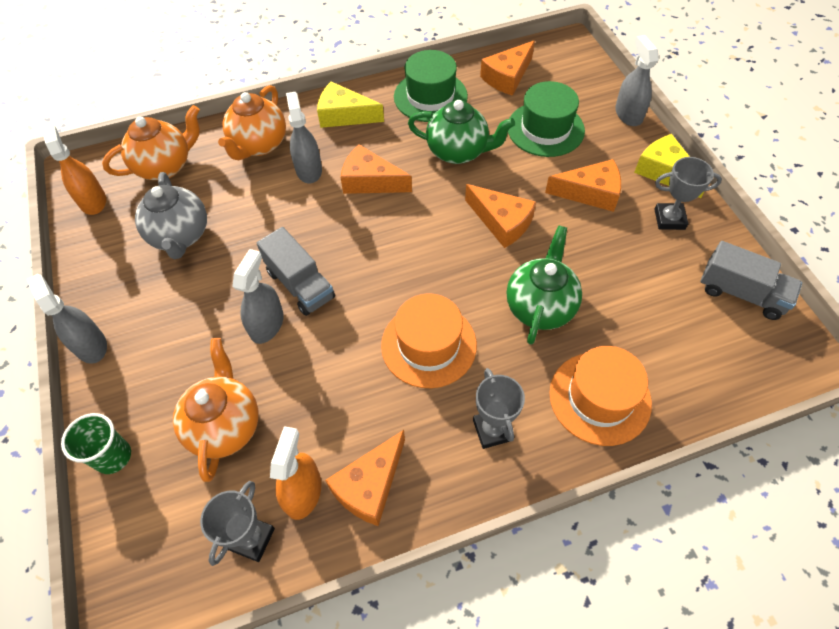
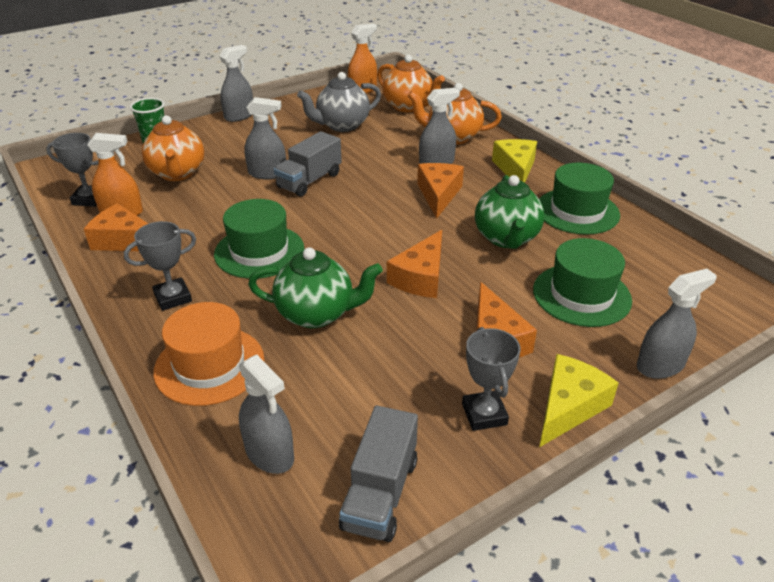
camera: 75 degrees right, 20 degrees down
orange teapot [173,338,258,482] -> orange teapot turned 90 degrees clockwise [142,115,204,181]
orange hat [381,293,477,388] -> green hat [214,199,304,279]
orange cheese [480,40,535,96] -> none
none -> grey spray bottle [239,355,294,474]

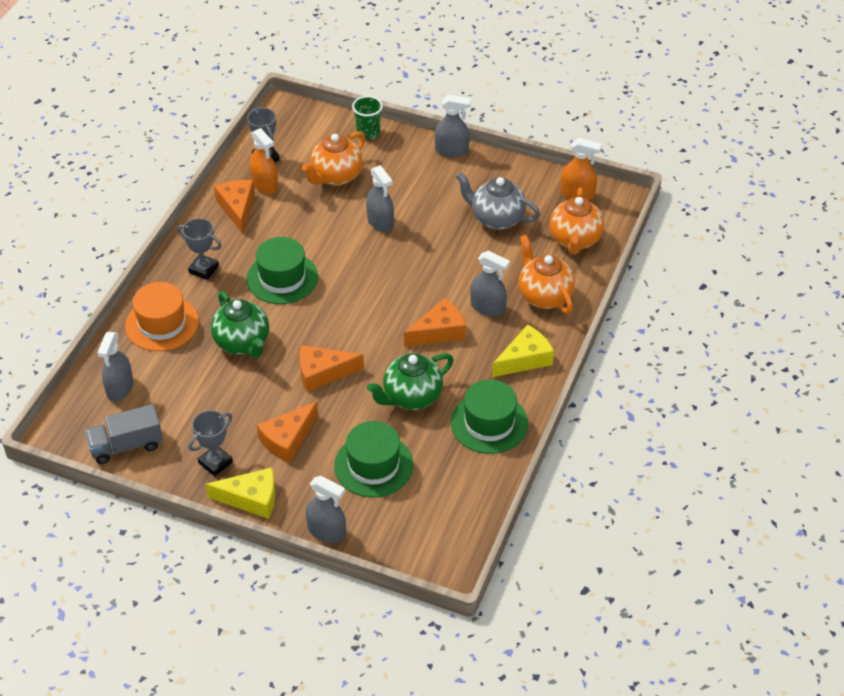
camera: 55 degrees right, 10 degrees up
grey truck [274,131,342,197] -> none

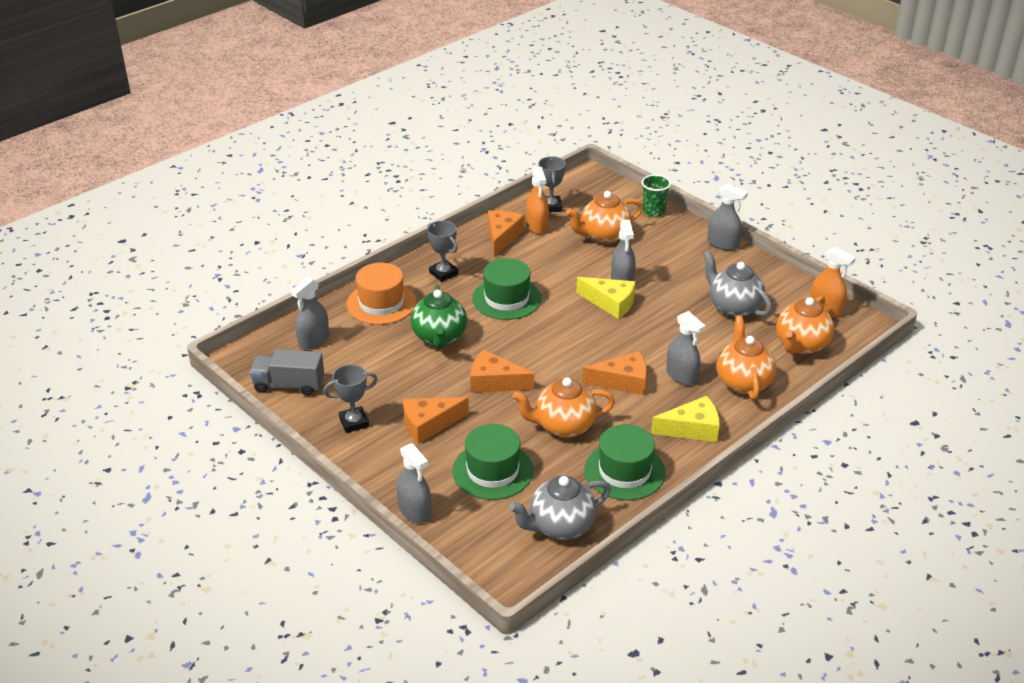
camera: 25 degrees right, 10 degrees down
yellow cheese [205,467,275,519] -> yellow cheese moved to [576,277,636,319]
green teapot [367,353,454,410] -> orange teapot [513,377,615,438]
none -> grey teapot [509,476,611,540]

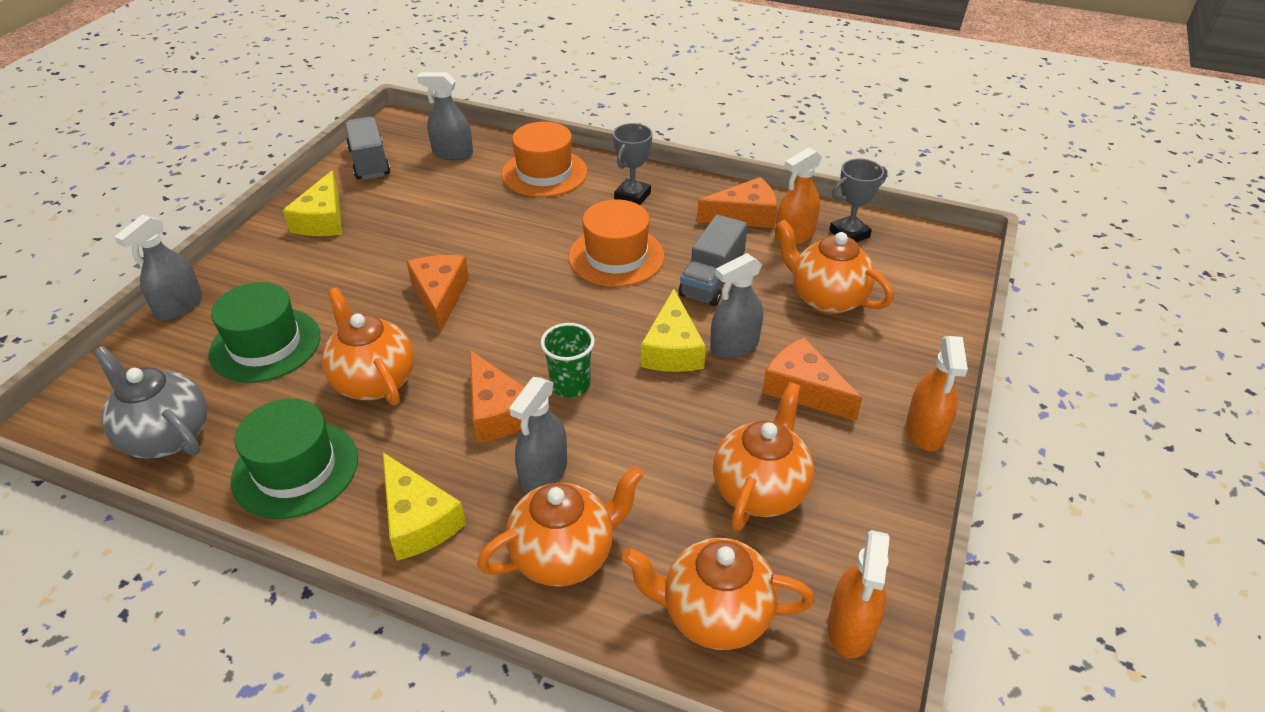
camera: 65 degrees right, 5 degrees up
grey trophy [323,364,378,433] -> yellow cheese [283,170,342,236]
orange cheese [403,397,469,444] -> orange cheese moved to [762,338,862,421]
green teapot [411,285,467,349] -> none
green hat [472,258,541,320] -> orange hat [568,200,665,287]
green cup [642,174,671,217] -> green cup moved to [541,323,595,398]
grey teapot [703,251,772,317] -> orange teapot [713,382,814,531]
grey spray bottle [707,184,748,251] -> orange spray bottle [906,336,968,451]
none -> grey truck [679,215,748,306]

